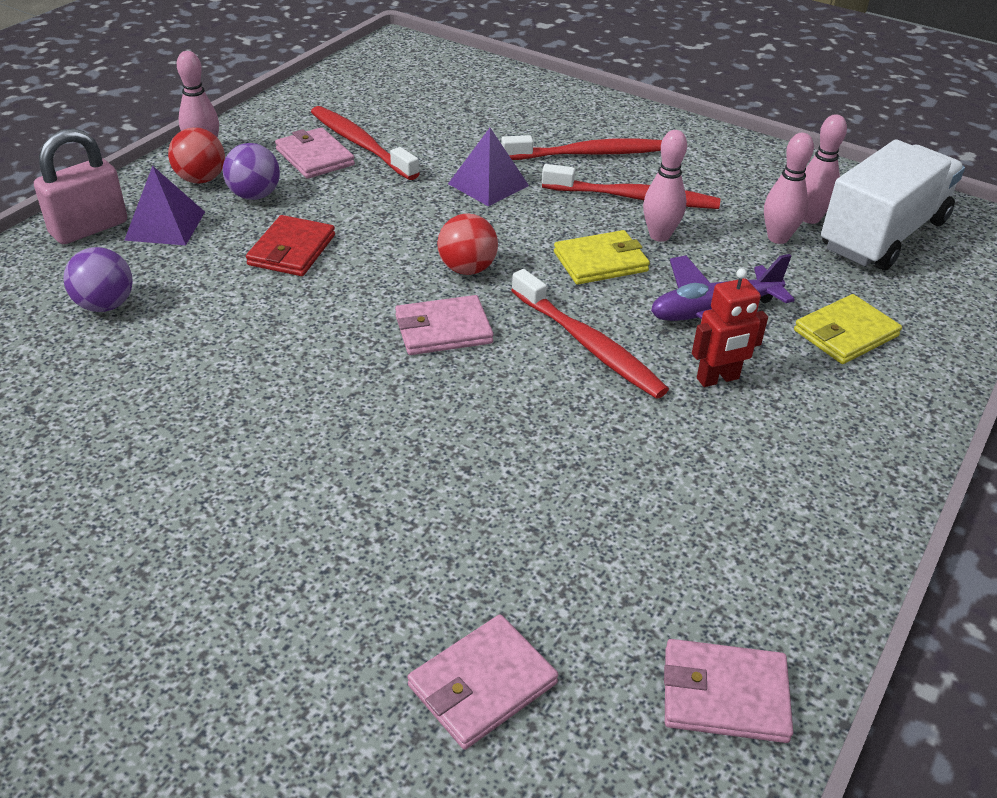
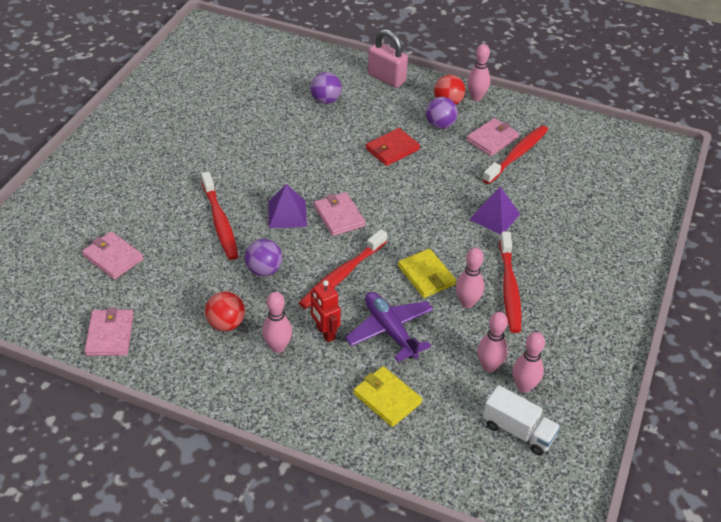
camera: 80 degrees right, 5 degrees up
purple pyramid [124,166,205,246] -> purple pyramid moved to [268,184,307,228]
red wallet [246,215,335,276] -> red wallet turned 45 degrees counterclockwise [366,128,420,166]
red ball [437,213,498,275] -> red ball moved to [205,292,245,331]
red toothbrush [501,135,662,160] -> red toothbrush moved to [201,172,238,260]
white truck [821,140,965,270] -> white truck [483,385,560,456], size x0.58
none -> purple ball [245,239,282,276]
none -> pink bowling pin [262,292,292,353]

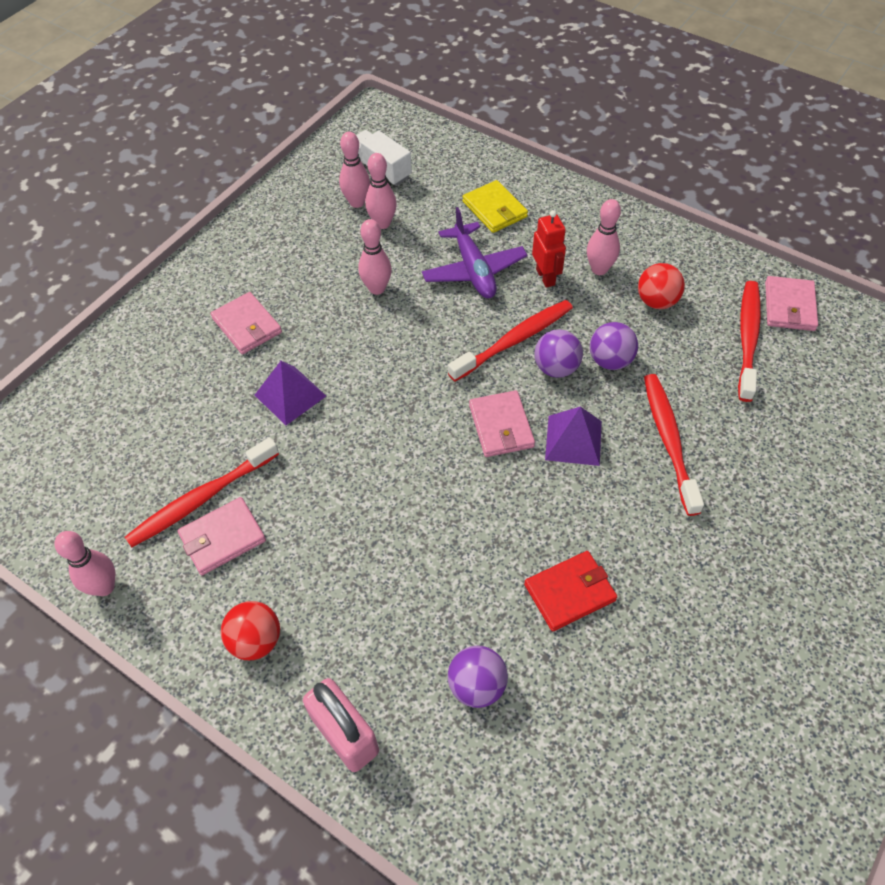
camera: 165 degrees left, 10 degrees up
pink wallet [82,231,144,280] -> pink wallet moved to [211,292,282,354]
red wallet [366,128,420,166] -> red wallet moved to [524,551,617,632]
yellow wallet [398,249,456,298] -> none
purple ball [426,97,458,129] -> purple ball moved to [534,329,583,378]
pink bowling pin [467,44,490,101] -> pink bowling pin moved to [54,531,115,596]
red toothbrush [499,231,521,333] -> red toothbrush moved to [738,281,761,402]

